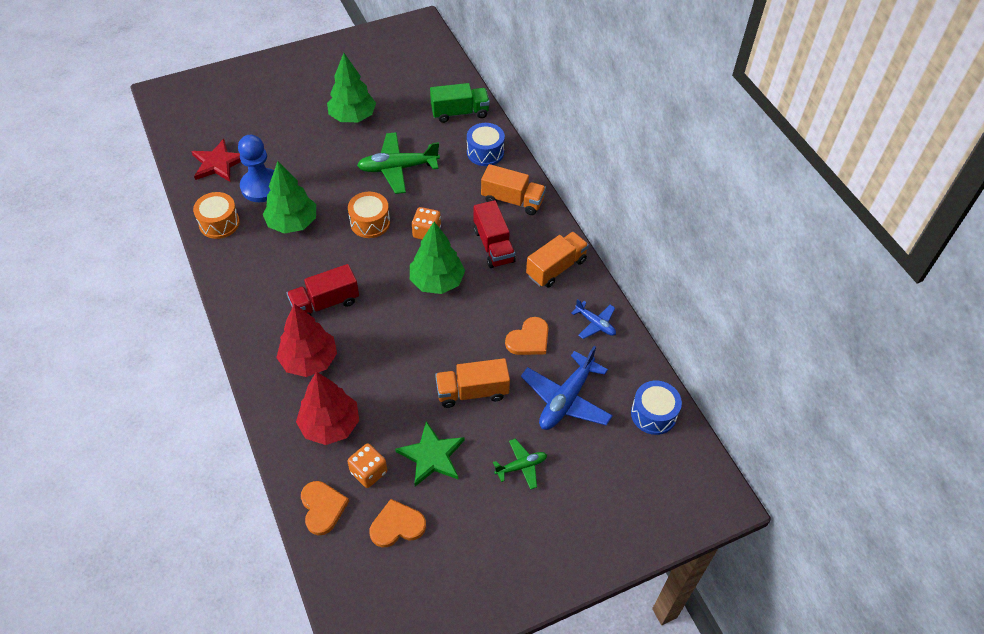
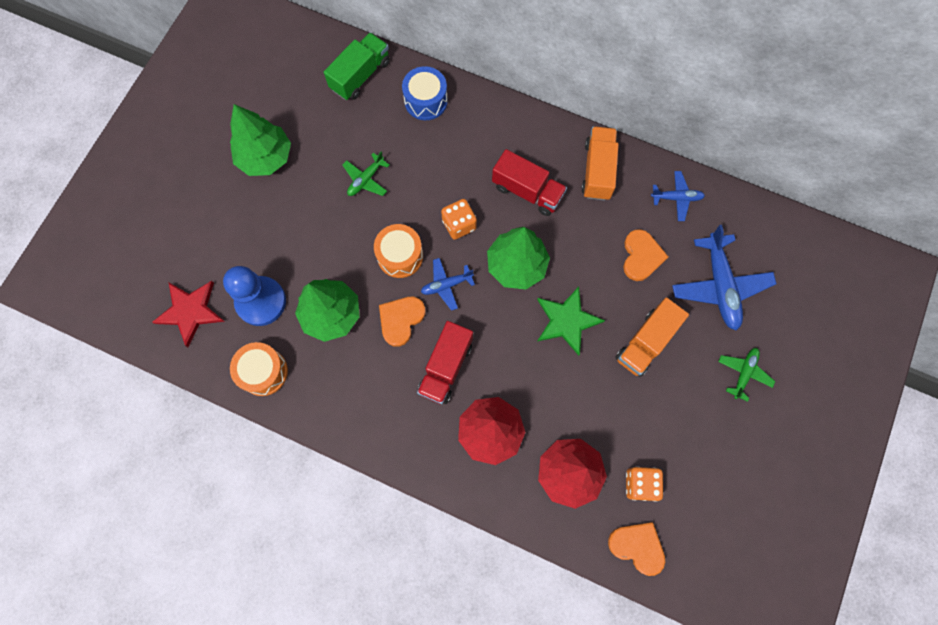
camera: 40 degrees left, 20 degrees up
green plane [357,132,440,194] -> green plane [343,152,389,196], size x0.55
orange heart [370,499,426,547] -> orange heart moved to [379,297,426,347]
green star [395,421,465,486] -> green star moved to [537,286,605,356]
orange truck [481,164,546,215] -> none
blue drum [631,381,682,435] -> none
none -> blue plane [421,258,475,311]

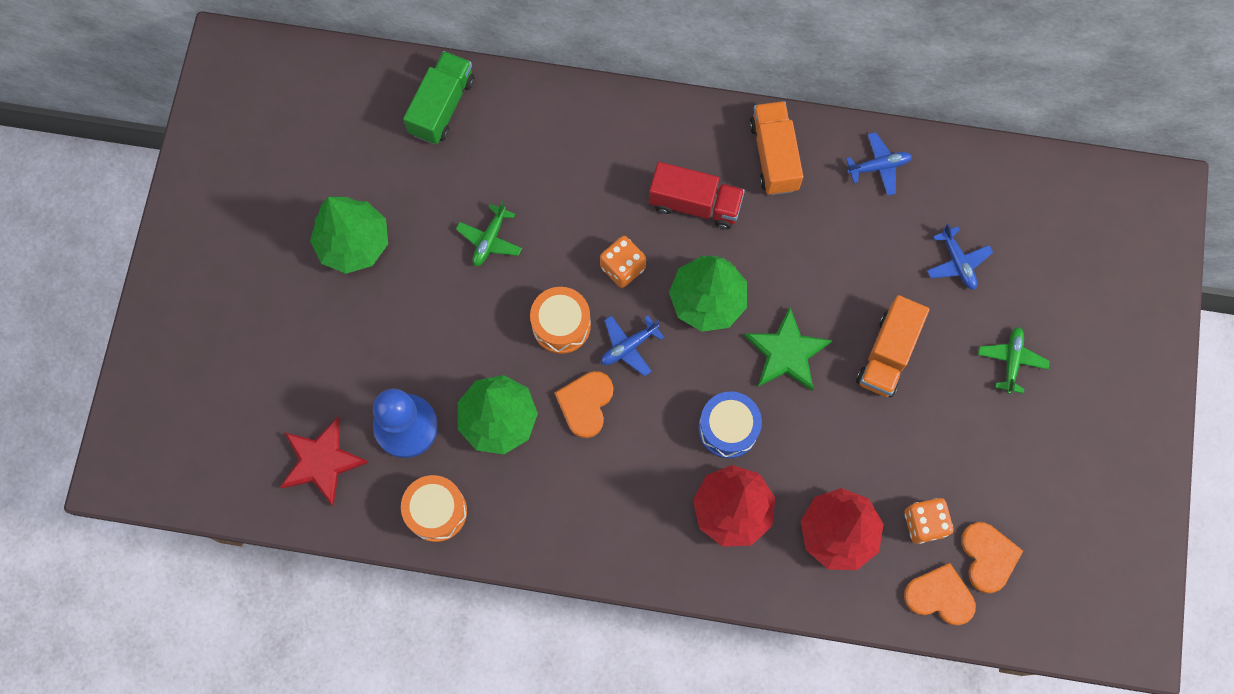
camera: 15 degrees left, 0 degrees up
blue drum [402,66,448,120] -> blue drum moved to [698,391,762,458]
red truck [417,321,473,405] -> none
orange heart [623,229,668,281] -> orange heart moved to [961,522,1023,593]
blue plane [672,225,777,330] -> blue plane [927,223,993,290], size x0.55

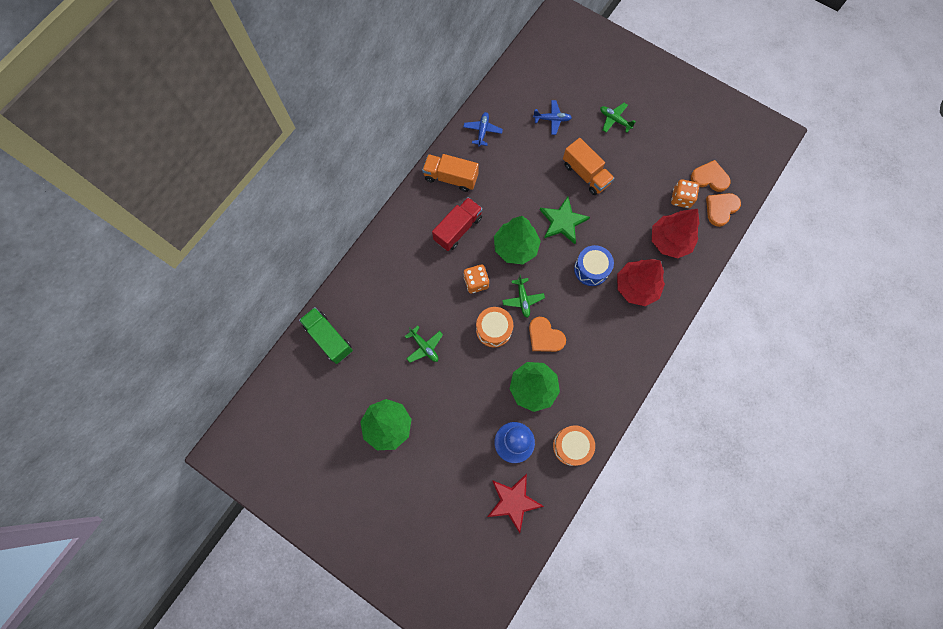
camera: 65 degrees left, 0 degrees up
blue plane [601,315,664,376] -> green plane [502,275,545,318]

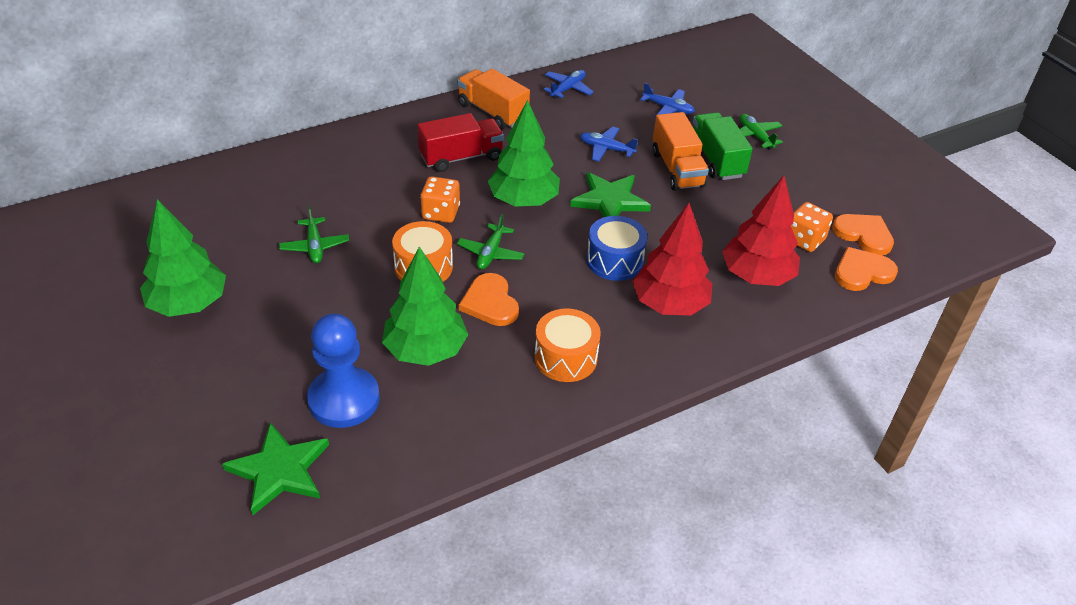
camera: 25 degrees right, 30 degrees down
green truck [299,307,353,364] -> green truck moved to [693,112,753,180]
red star [487,474,544,533] -> green star [222,422,329,515]
orange drum [553,425,595,466] -> orange drum moved to [534,309,601,382]
none -> blue plane [580,127,638,161]

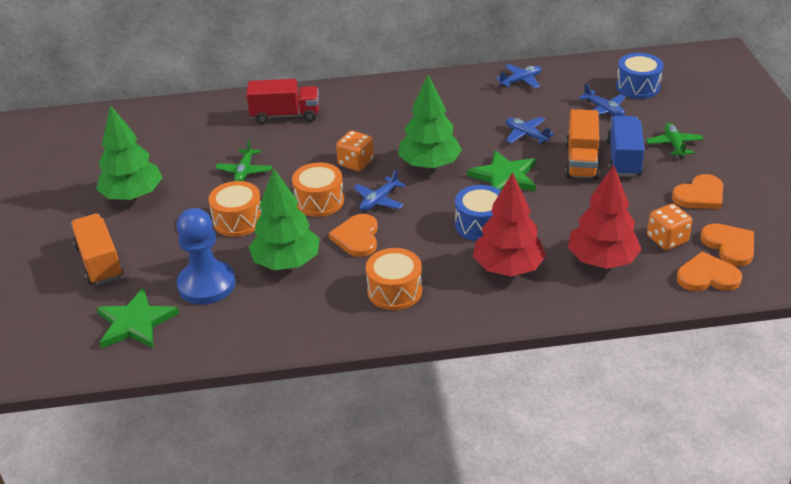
camera: 25 degrees right, 5 degrees down
red truck [418,113,504,172] -> red truck moved to [246,79,319,124]
orange truck [457,69,530,129] -> orange truck moved to [71,214,123,285]
green plane [457,214,524,269] -> blue plane [353,169,405,211]
green truck [693,112,753,180] -> blue truck [606,116,645,177]
none -> orange drum [209,181,262,237]
none -> blue drum [616,53,664,99]
none -> orange heart [672,174,723,209]

